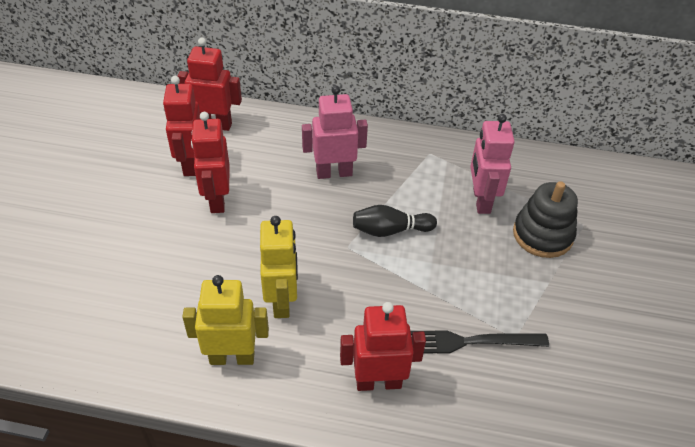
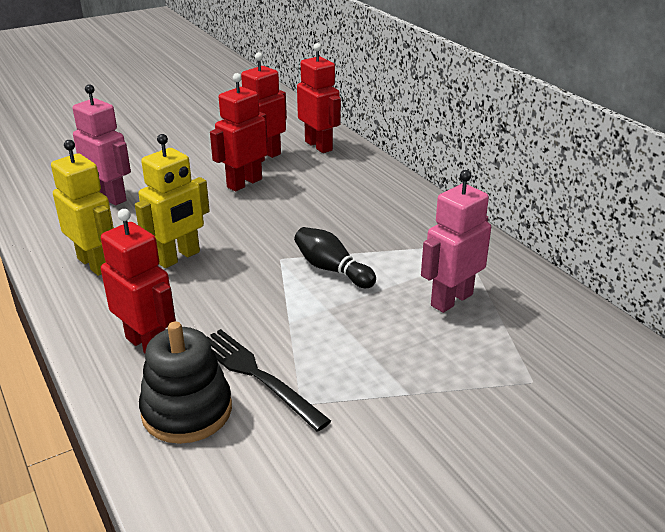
camera: 50 degrees right, 15 degrees down
pink robot [302,86,368,179] -> pink robot moved to [73,84,131,205]
black stacking toy [513,181,578,258] -> black stacking toy moved to [139,321,232,444]

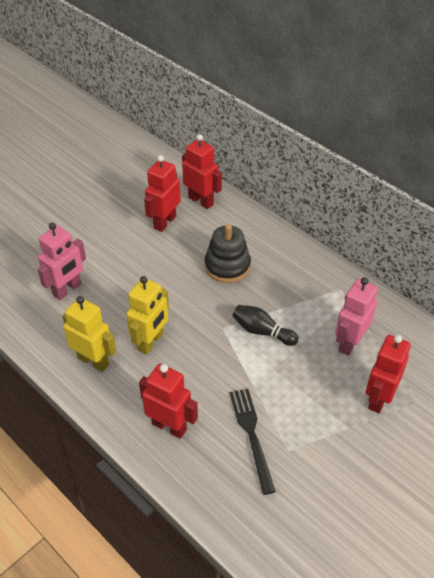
camera: 15 degrees left, 15 degrees up
pink robot [73,84,131,205] -> pink robot turned 105 degrees clockwise [37,223,86,300]
black stacking toy [139,321,232,444] -> black stacking toy moved to [205,224,251,283]
black fork [207,329,331,432] -> black fork turned 45 degrees clockwise [229,389,276,495]
red robot [210,73,267,191] -> red robot moved to [366,335,411,413]

